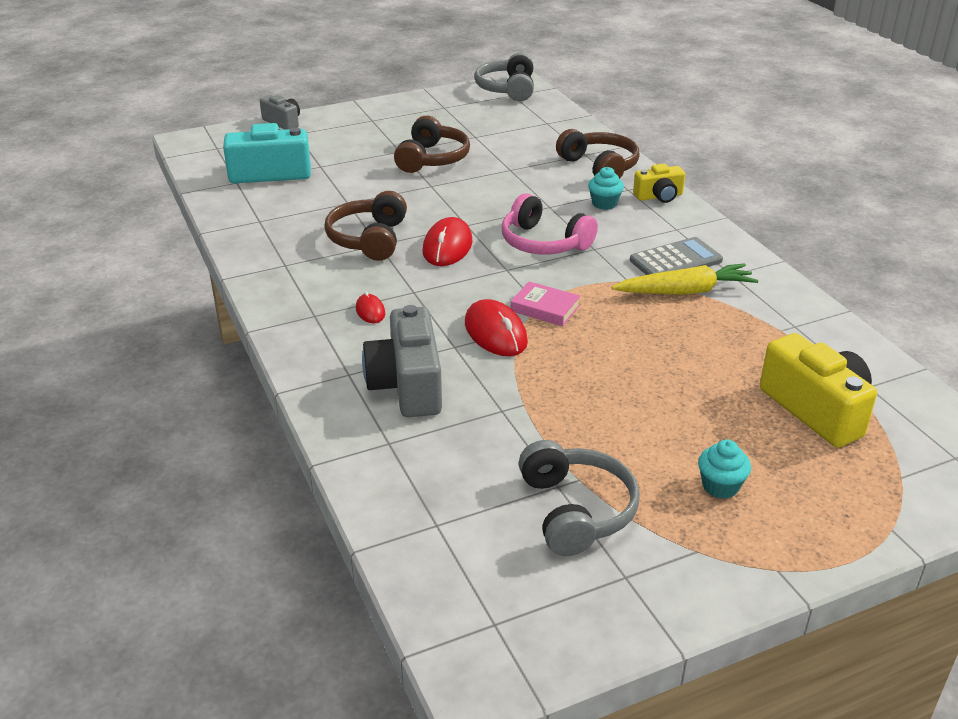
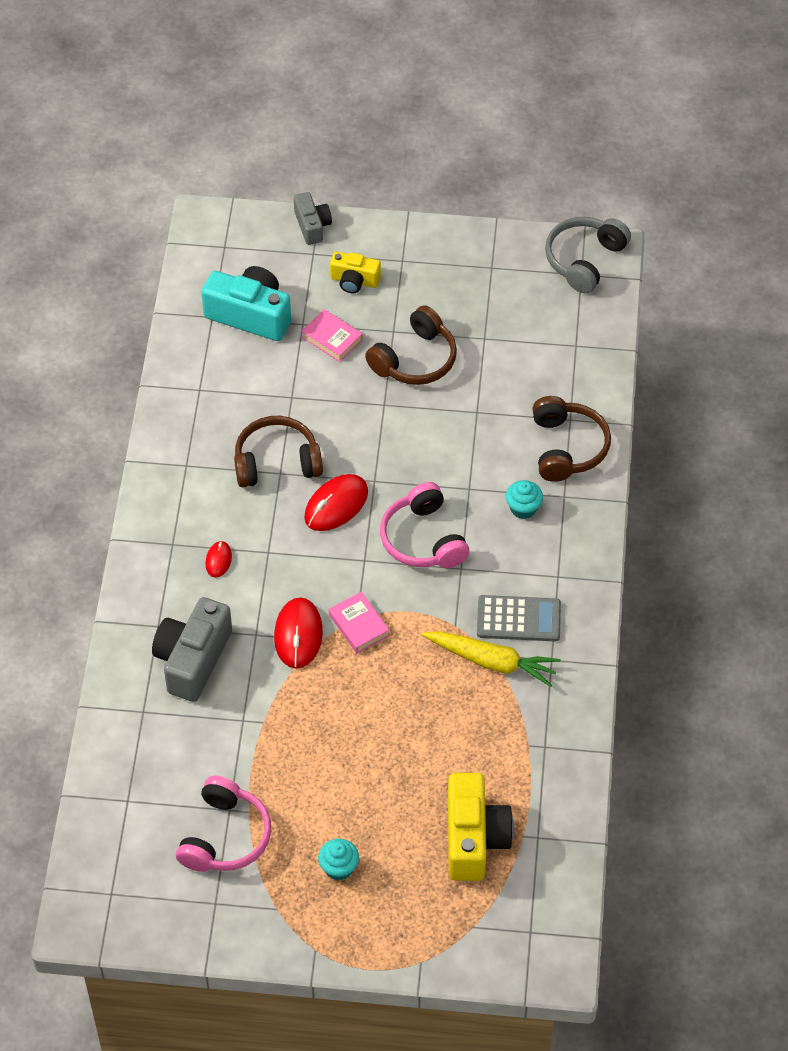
camera: 30 degrees right, 20 degrees up
brown headphones [324,191,407,261] -> brown headphones turned 45 degrees clockwise [234,416,323,487]
grey headphones [519,440,640,556] -> pink headphones [176,776,271,872]
yellow camera [633,164,685,203] -> yellow camera moved to [330,251,381,294]
none -> pink book [301,309,363,362]

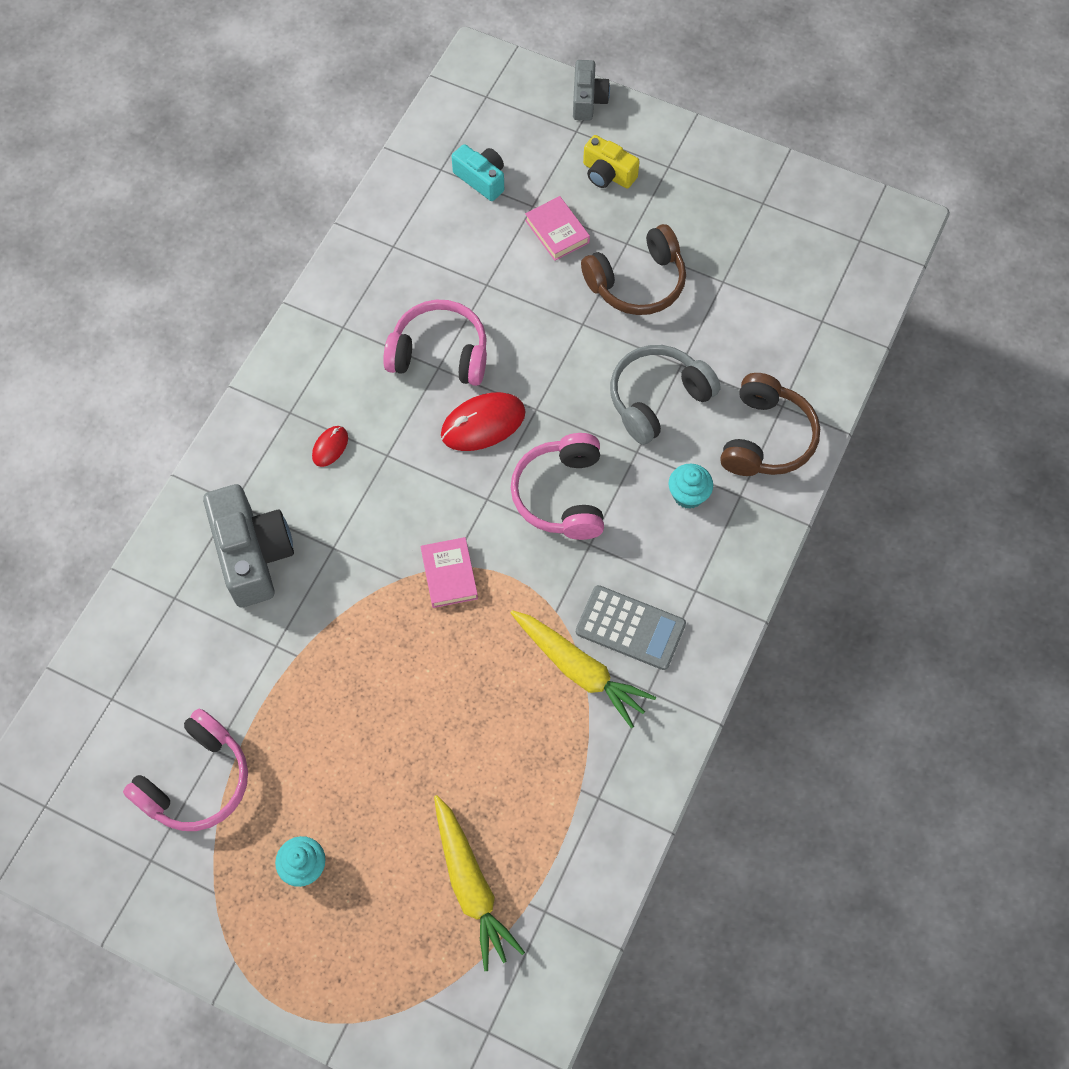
camera: 20 degrees right, 10 degrees up
grey camera [152,597,232,702] -> grey camera turned 120 degrees clockwise [203,484,294,607]
turquoise camera [202,266,291,341] -> turquoise camera [452,144,504,201], size x0.58
brown headphones [234,416,323,487] -> pink headphones [383,300,487,386]
red mouse [274,597,323,668] -> none
yellow camera [448,773,514,881] -> yellow carrot [434,795,525,971]
grey headphones [545,217,631,293] -> grey headphones moved to [610,345,721,445]

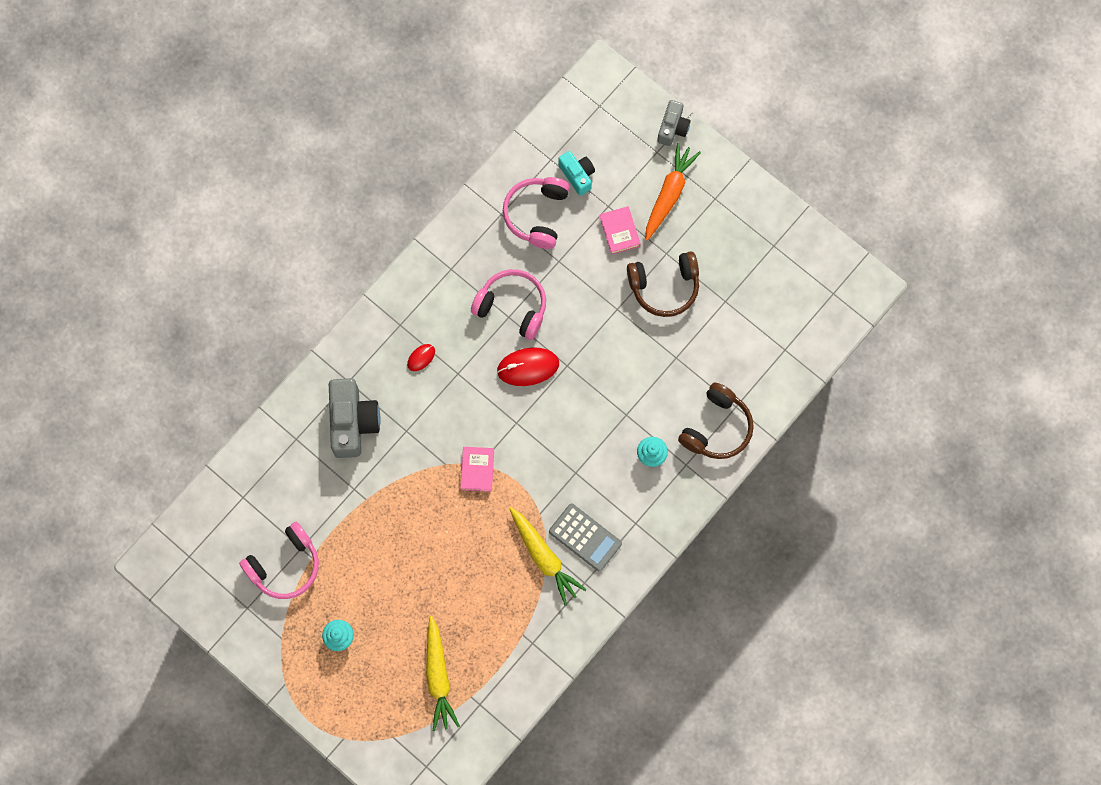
camera: 15 degrees right, 10 degrees up
pink headphones [511,433,604,540] -> pink headphones moved to [503,177,570,249]
yellow camera [583,135,640,188] -> orange carrot [646,143,701,241]
grey headphones [610,345,721,445] -> none

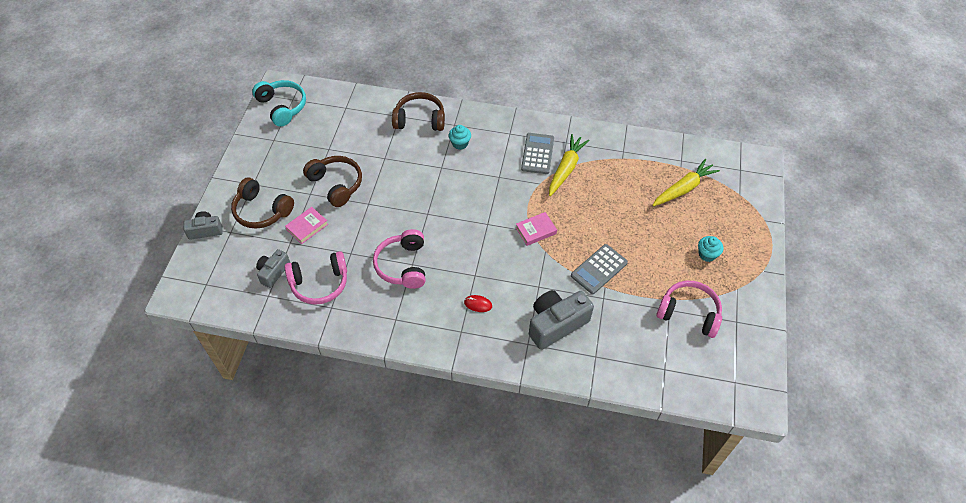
camera: 120 degrees left, 20 degrees down
red mouse [497,347,559,386] -> none
turquoise camera [558,151,595,196] -> grey camera [256,249,290,288]
orange carrot [646,143,701,241] -> brown headphones [231,177,294,229]
none -> turquoise headphones [252,80,306,127]
none -> grey calculator [571,244,628,294]

